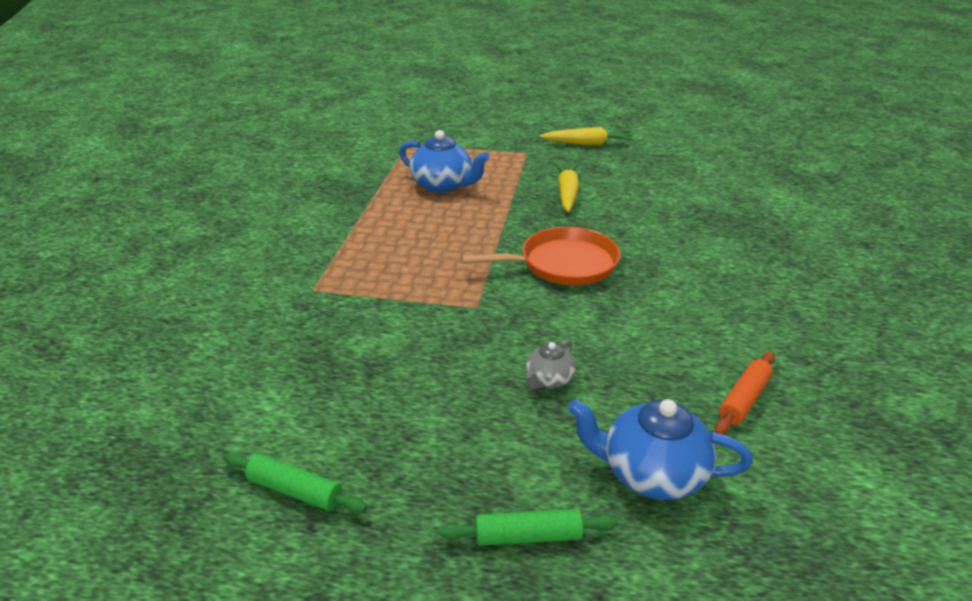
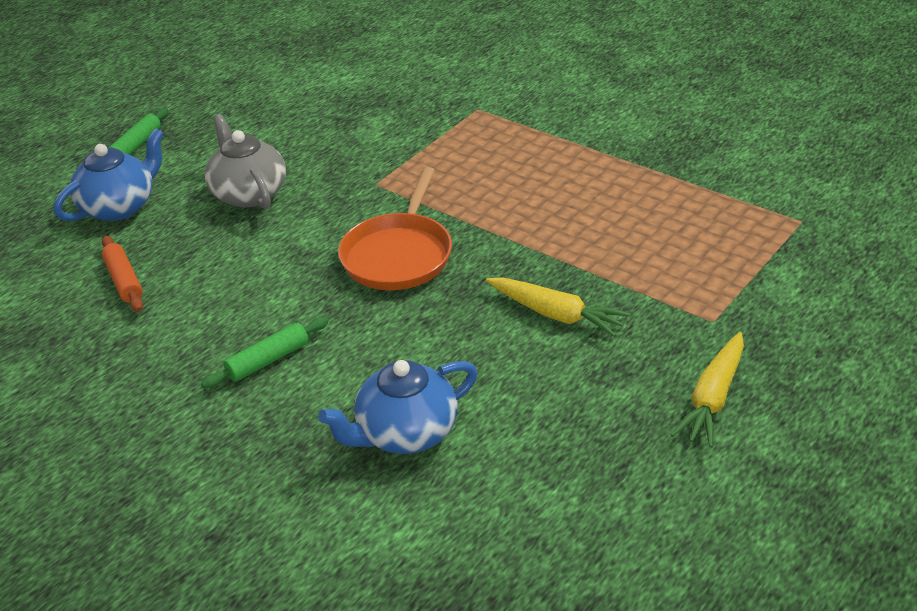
camera: 120 degrees right, 5 degrees up
green rolling pin [224,452,367,513] -> green rolling pin moved to [201,317,328,388]
blue teapot [399,130,489,193] -> blue teapot moved to [318,360,478,454]
grey teapot [526,339,576,389] -> grey teapot [205,114,286,209], size x1.84

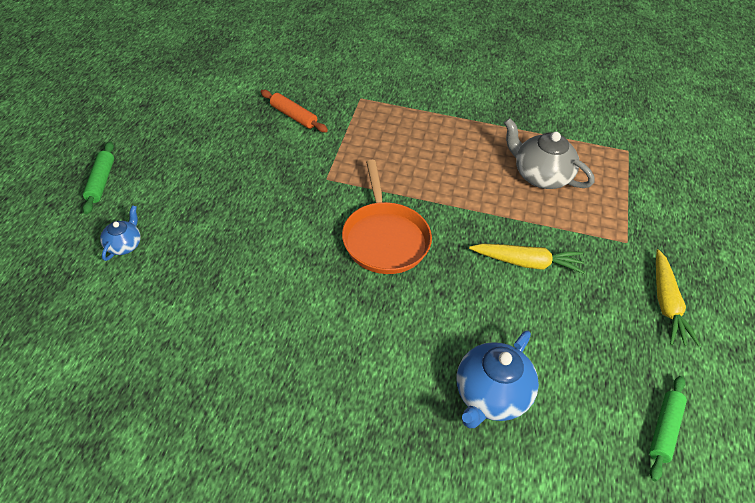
camera: 30 degrees left, 10 degrees up
blue teapot [54,128,164,221] -> blue teapot [100,205,141,261], size x0.54
orange rolling pin [102,236,143,312] -> orange rolling pin moved to [261,90,328,132]
green rolling pin [201,317,328,388] -> green rolling pin moved to [649,376,687,482]
grey teapot [205,114,286,209] -> grey teapot moved to [504,118,594,189]

